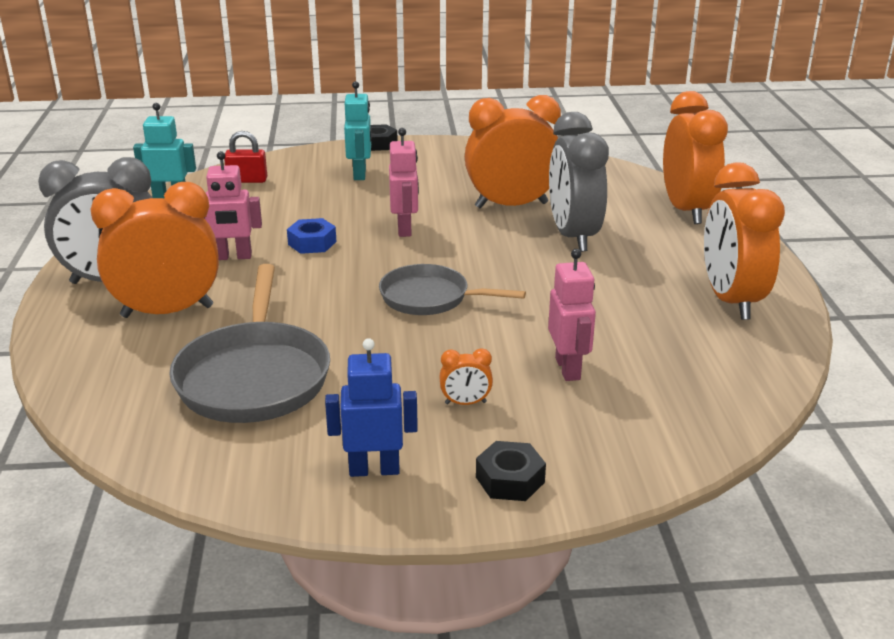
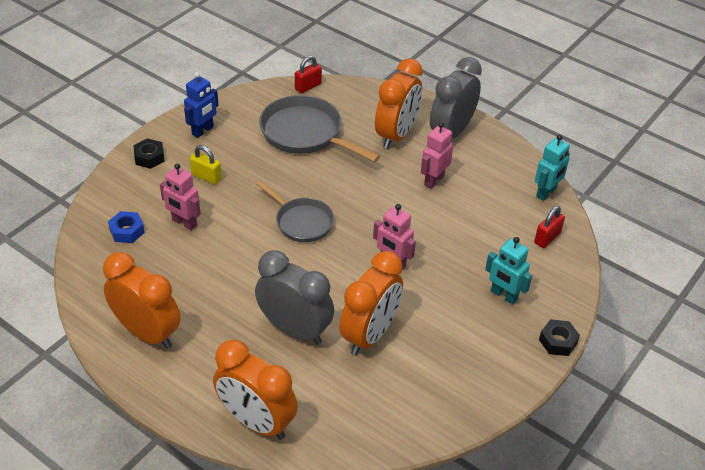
camera: 130 degrees right, 15 degrees up
blue nut [287,218,336,254] -> blue nut moved to [108,211,145,243]
grey pan [379,264,526,315] -> grey pan turned 75 degrees clockwise [256,180,334,242]
orange clock [439,348,493,405] -> yellow padlock [190,145,222,185]
none -> red padlock [295,56,322,93]

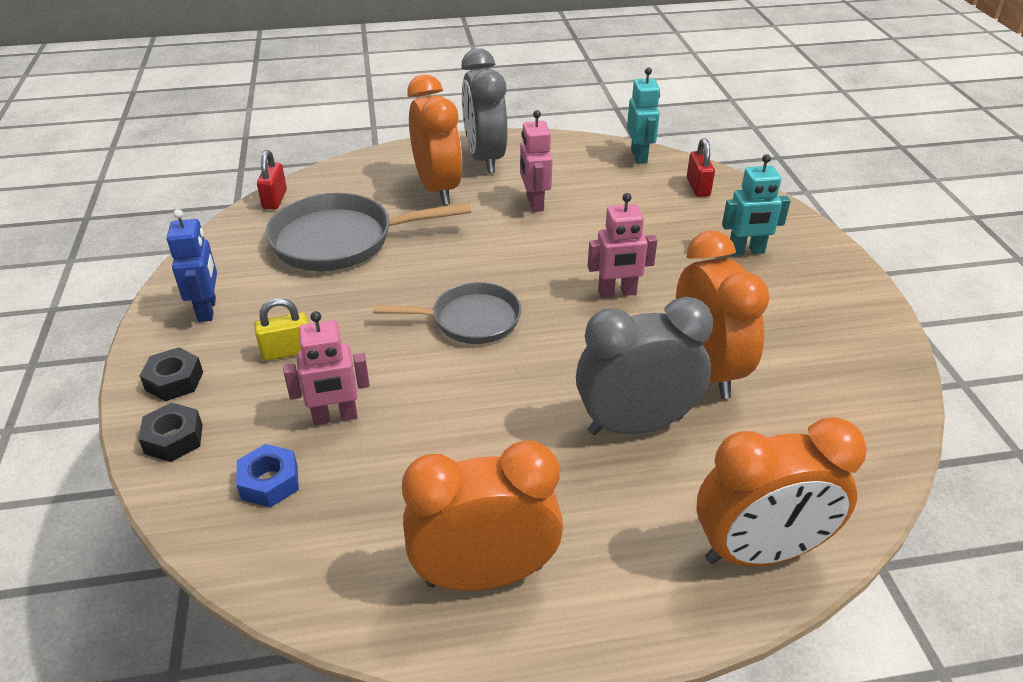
camera: 45 degrees left, 5 degrees down
black nut [539,319,580,356] -> black nut moved to [138,403,203,462]

